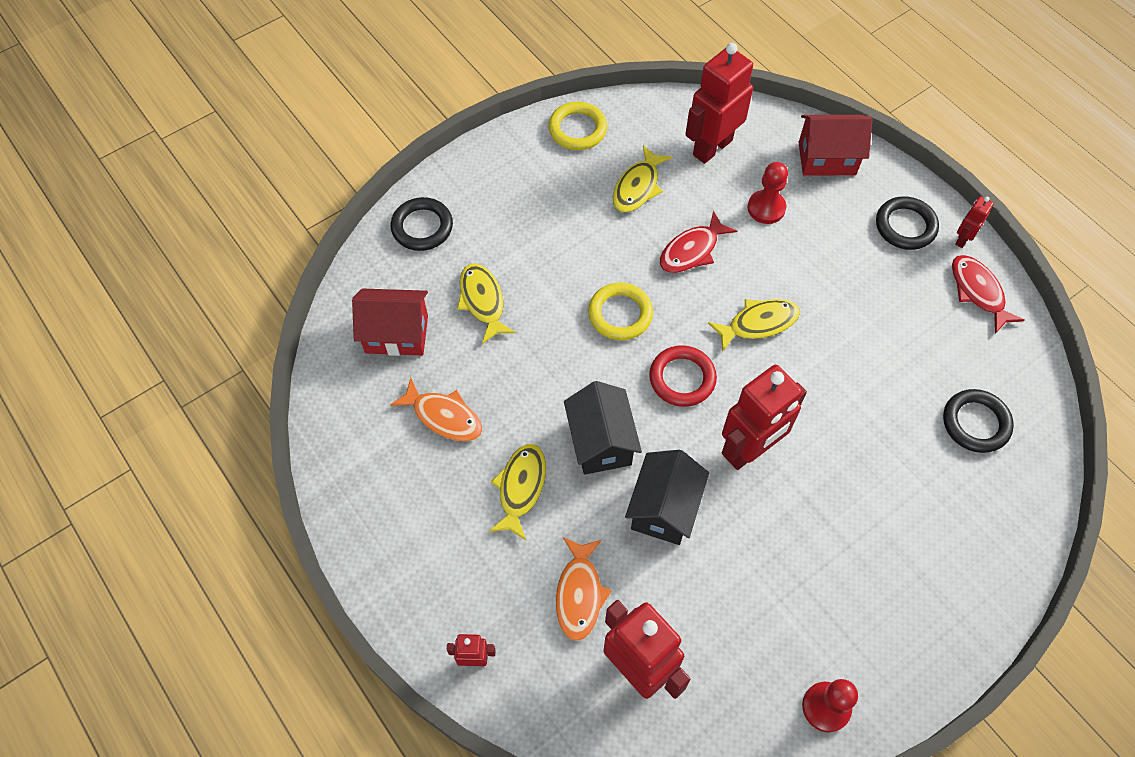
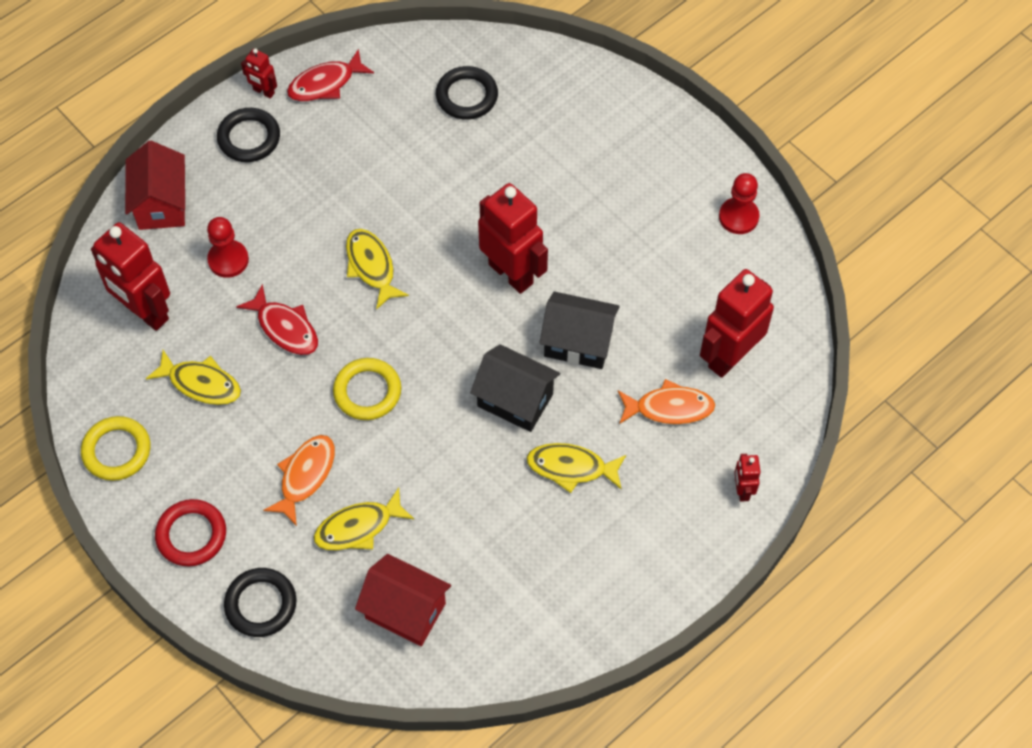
camera: 95 degrees left, 0 degrees up
red house [352,289,428,356] -> red house turned 60 degrees counterclockwise [355,554,451,646]
orange fish [390,378,482,441] -> orange fish moved to [263,435,335,526]
black house [564,381,642,475] -> black house turned 45 degrees clockwise [470,344,560,432]
red ring [649,345,717,407] -> red ring moved to [155,499,226,566]

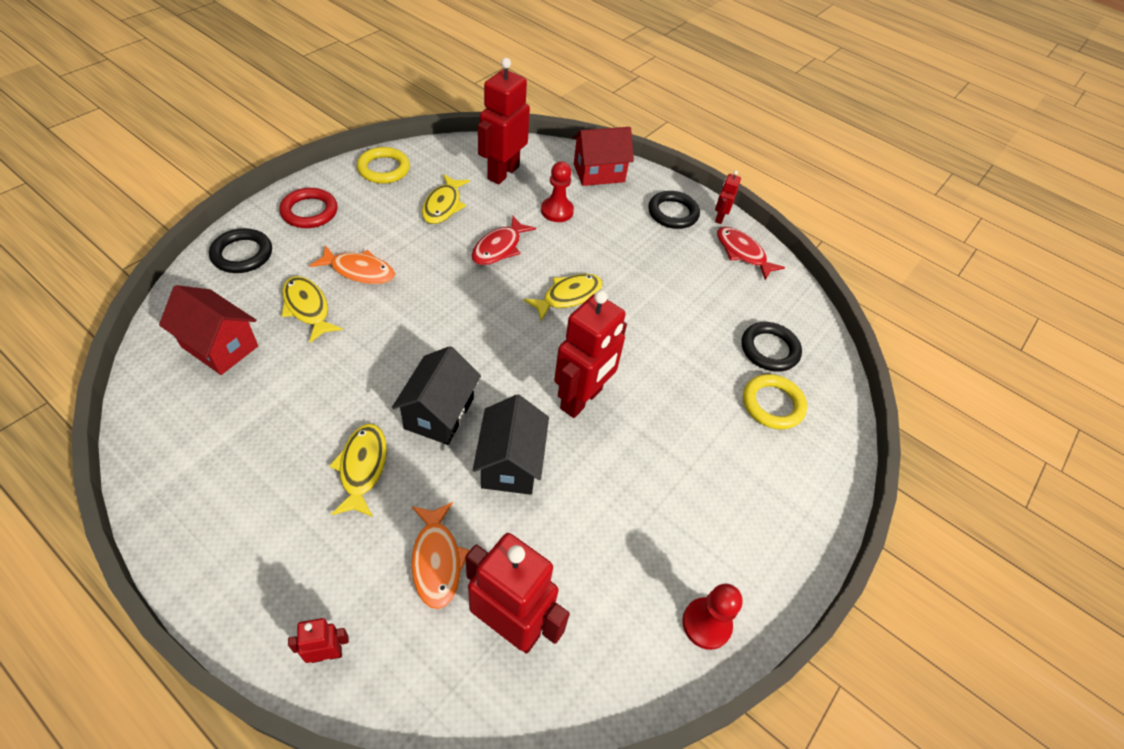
camera: 75 degrees right, 10 degrees down
yellow ring [333,358,401,420] -> yellow ring moved to [743,374,807,429]
red house [355,554,451,646] -> red house turned 75 degrees counterclockwise [159,285,258,375]

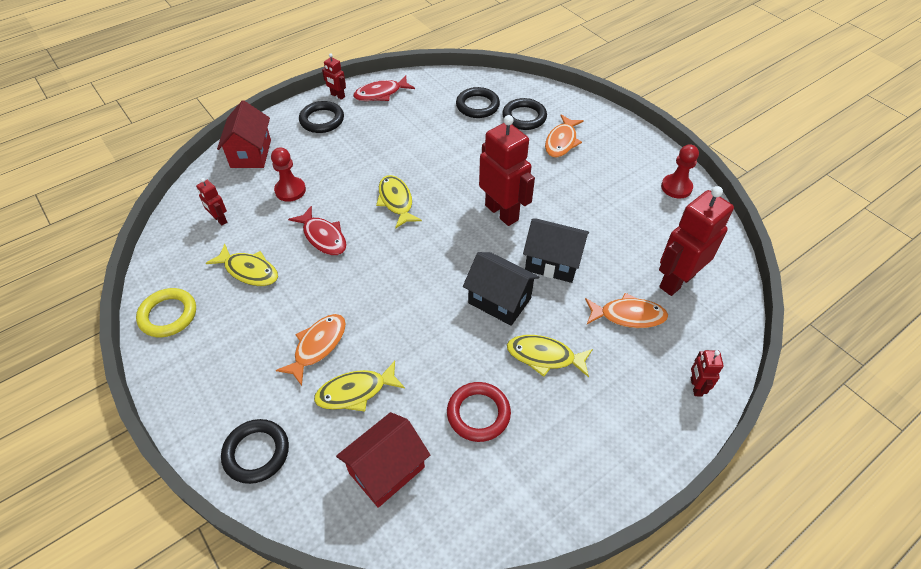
camera: 70 degrees left, 0 degrees up
red ring [279,188,338,228] -> red ring moved to [447,382,511,442]
red robot [478,58,530,184] -> red robot [196,178,227,225], size x0.47
yellow ring [743,374,807,429] -> black ring [502,98,547,130]
none -> orange fish [545,114,584,157]

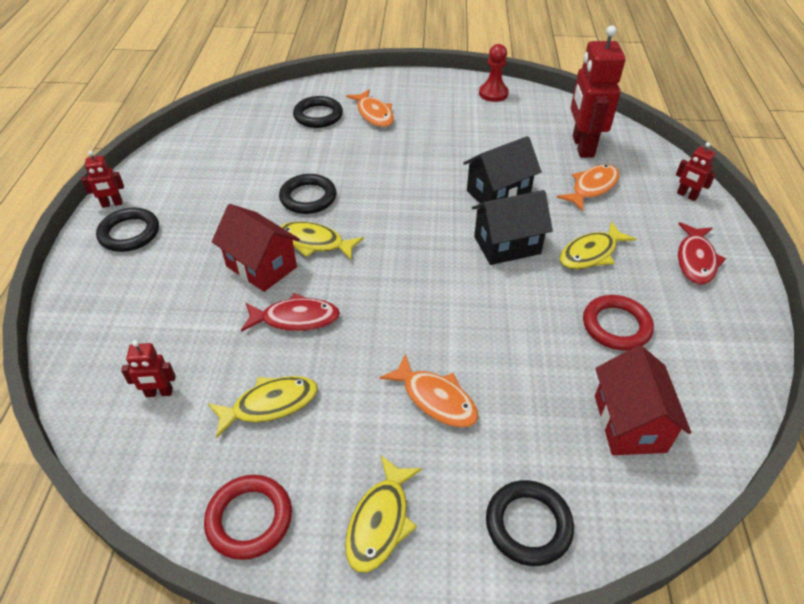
camera: 50 degrees left, 5 degrees down
yellow ring [136,288,196,337] -> red ring [204,475,292,560]
red house [217,100,271,168] -> red house moved to [212,204,300,292]
red pawn [271,147,306,202] -> none
orange fish [276,314,346,386] -> orange fish turned 150 degrees clockwise [380,353,478,427]
yellow fish [314,361,405,411] -> yellow fish moved to [345,455,422,573]
red fish [353,75,415,101] -> red fish moved to [678,222,726,284]
black ring [456,87,500,118] -> black ring moved to [279,174,337,214]
red robot [479,115,535,226] -> none

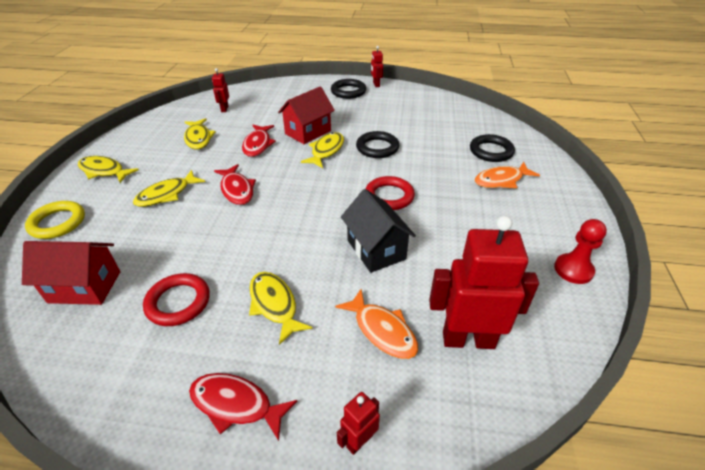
camera: 95 degrees right, 5 degrees down
red ring [204,475,292,560] -> red ring moved to [366,176,415,210]
orange fish [380,353,478,427] -> yellow fish [133,170,205,207]
black house [472,190,553,265] -> none
black ring [486,480,574,566] -> yellow ring [25,201,85,239]
none -> red fish [214,164,256,205]

